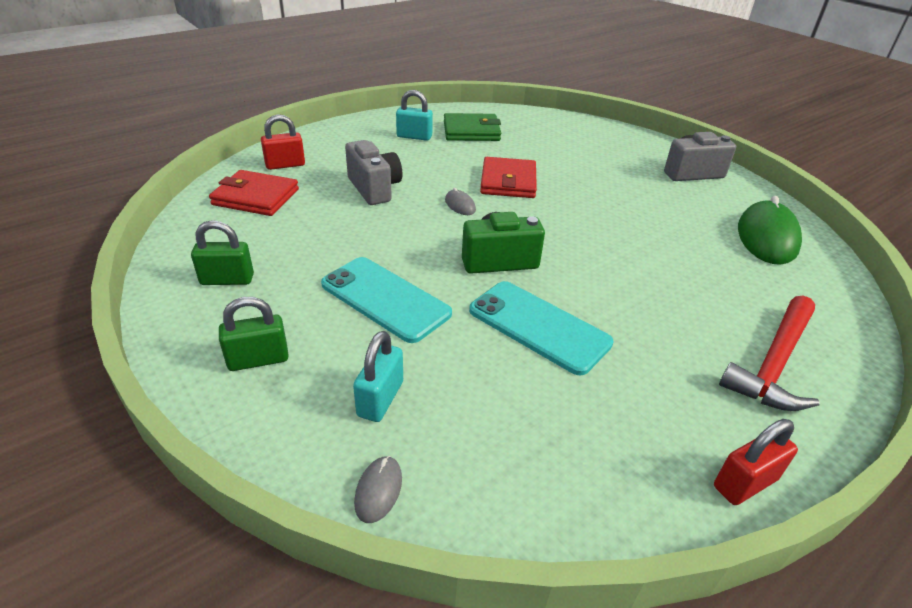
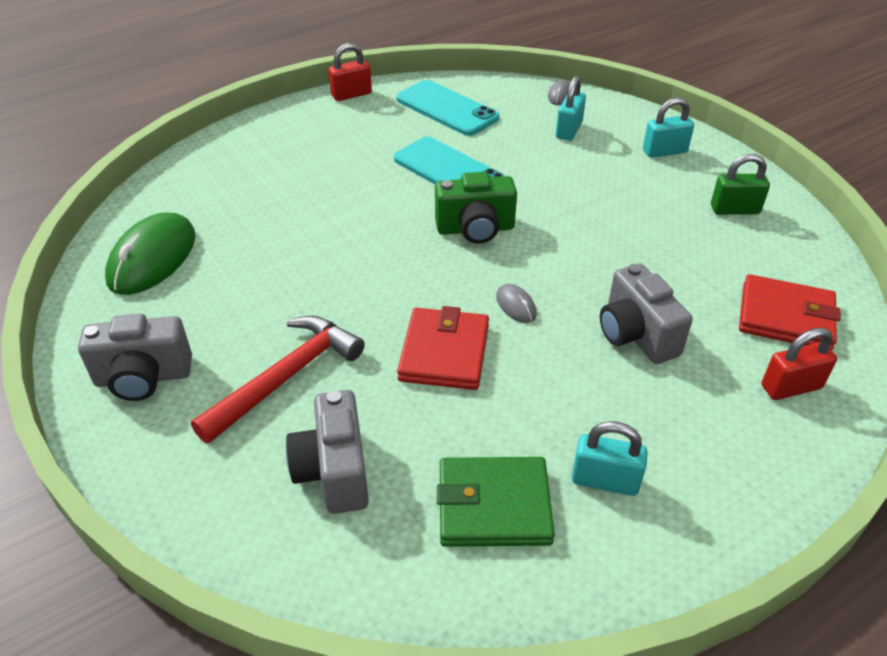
camera: 175 degrees left, 5 degrees up
green padlock [219,297,289,371] -> turquoise padlock [643,97,694,158]
turquoise phone [321,257,452,343] -> turquoise phone moved to [396,80,500,136]
red hammer [719,296,820,411] -> red hammer moved to [191,316,365,444]
none -> grey camera [286,390,369,514]

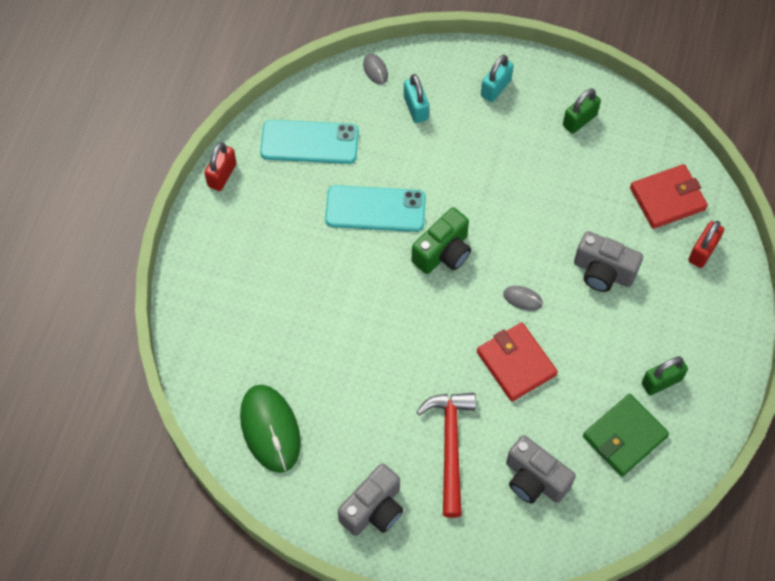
camera: 40 degrees left, 20 degrees up
turquoise padlock [572,421,648,496] -> green padlock [642,356,688,395]

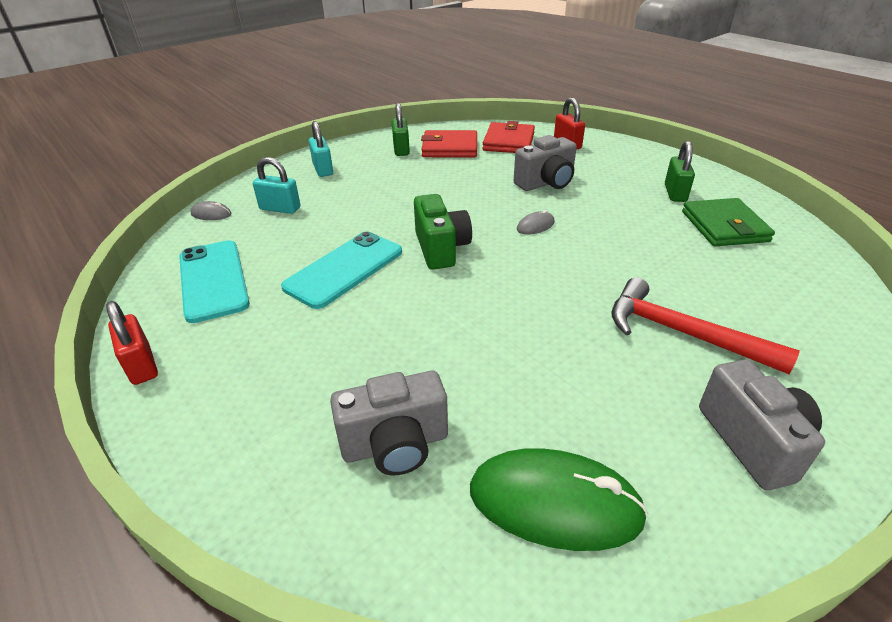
camera: 55 degrees left, 25 degrees down
turquoise phone [260,120,359,164] -> turquoise phone turned 60 degrees counterclockwise [179,240,250,323]
red wallet [477,322,558,402] -> red wallet moved to [421,130,477,157]
grey camera [506,435,576,504] -> grey camera moved to [330,371,448,475]

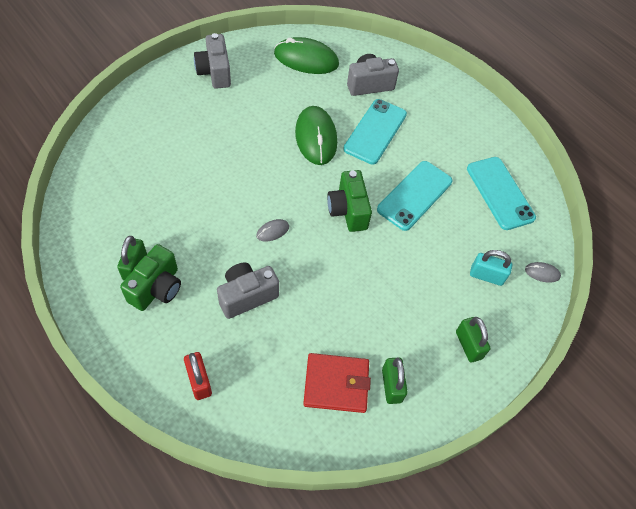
camera: 175 degrees right, 20 degrees up
red padlock [106,301,158,385] -> none
turquoise padlock [309,121,333,177] -> green padlock [456,317,490,362]
red wallet [482,121,535,153] -> none
red hammer [612,277,800,374] -> none
green wallet [682,198,775,246] -> none
none -> green camera [120,244,181,311]
none -> green mouse [295,106,337,165]
none -> turquoise phone [343,99,407,165]

